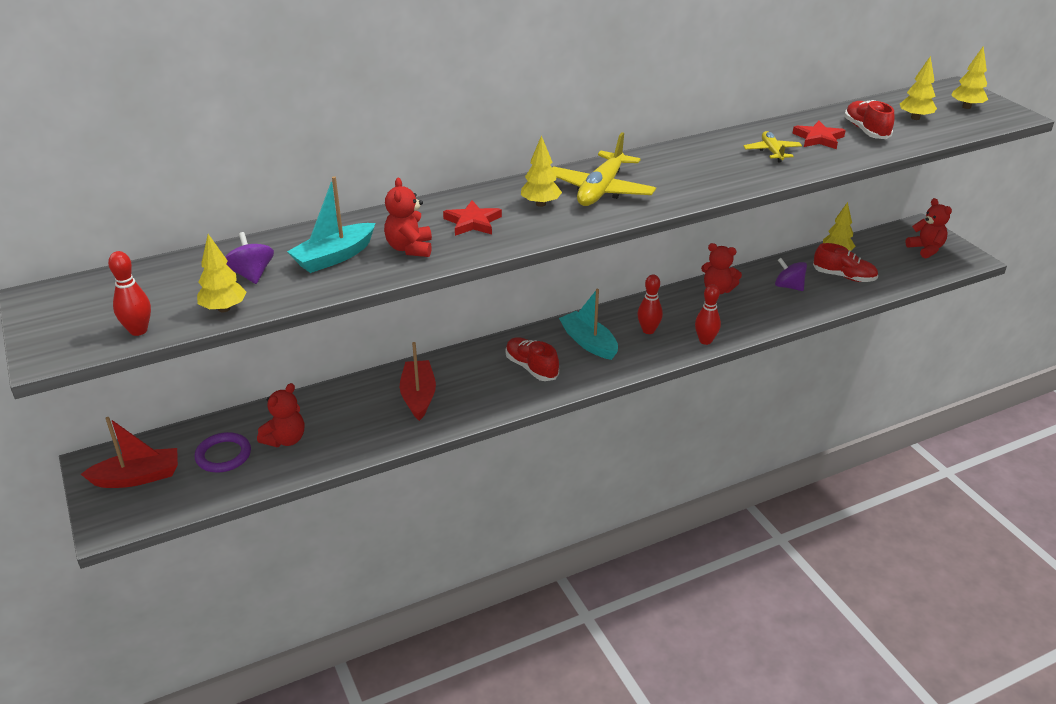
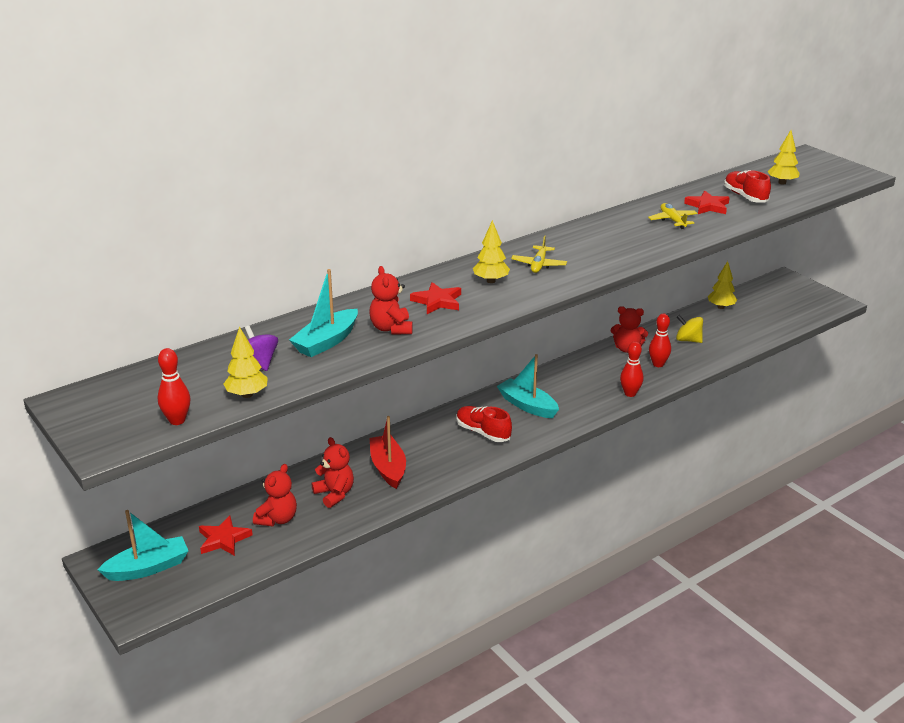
camera: 10 degrees left, 5 degrees down
red boat [81,417,178,488] -> turquoise boat [97,510,188,581]
purple ring [195,432,251,473] -> red star [199,515,253,556]
yellow plane [552,132,656,206] -> yellow plane [511,235,567,273], size x0.56
red bowling pin [637,274,663,334] -> red bowling pin moved to [649,313,671,367]
purple spinning top [775,258,807,291] -> yellow spinning top [676,315,703,343]
red shoe [813,243,878,282] -> none
red teddy bear [905,198,952,258] -> red teddy bear moved to [311,437,354,508]
yellow tree [951,46,988,109] -> none

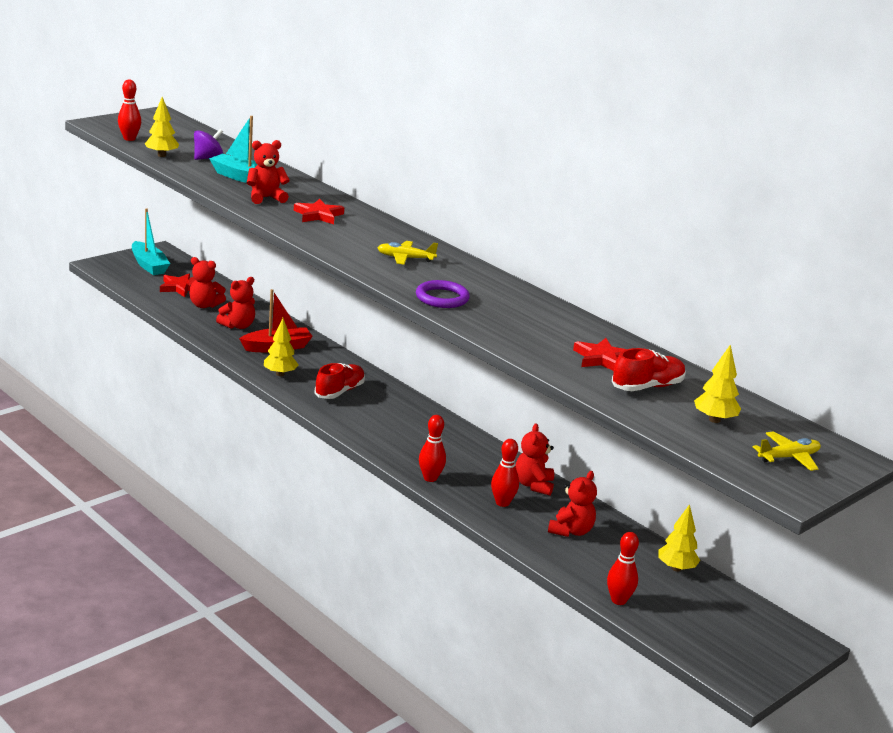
camera: 80 degrees right, 5 degrees down
yellow tree [473,220,510,283] -> yellow tree moved to [264,318,298,376]
turquoise boat [497,354,559,418] -> none
yellow plane [648,203,698,229] -> yellow plane moved to [753,431,821,471]
yellow spinning top [676,315,703,343] -> red teddy bear [548,471,597,537]
none -> purple ring [416,280,470,308]
none -> red bowling pin [607,532,639,605]

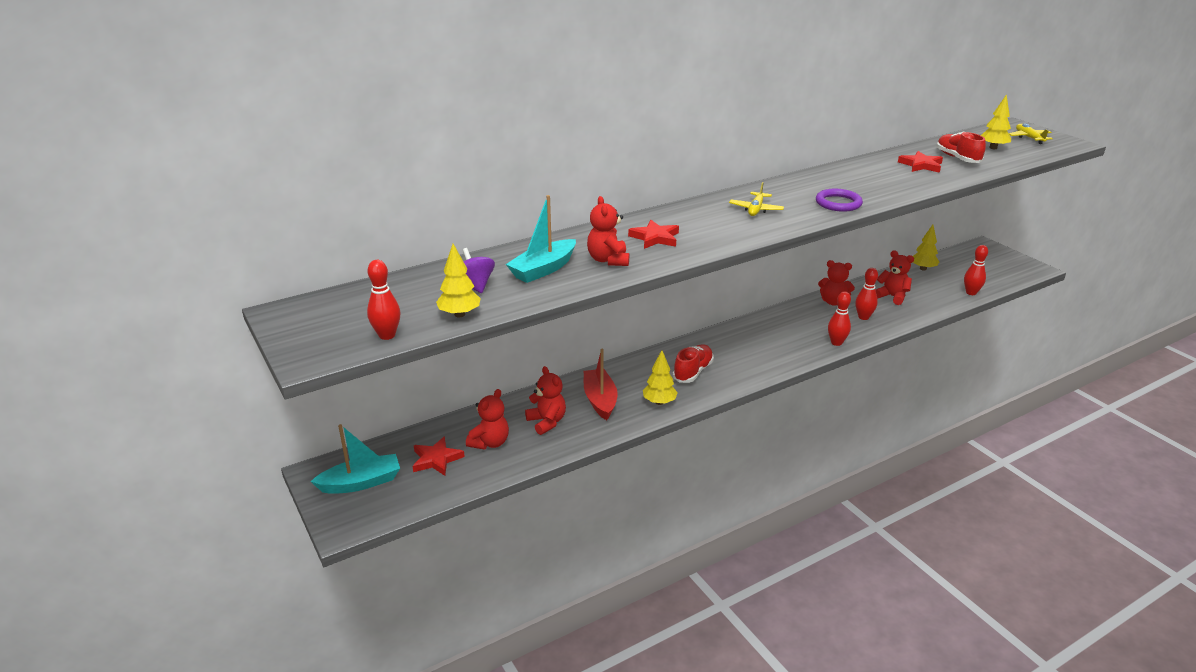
camera: 75 degrees left, 5 degrees up
red shoe [314,363,365,399] -> red shoe turned 75 degrees clockwise [673,344,714,383]

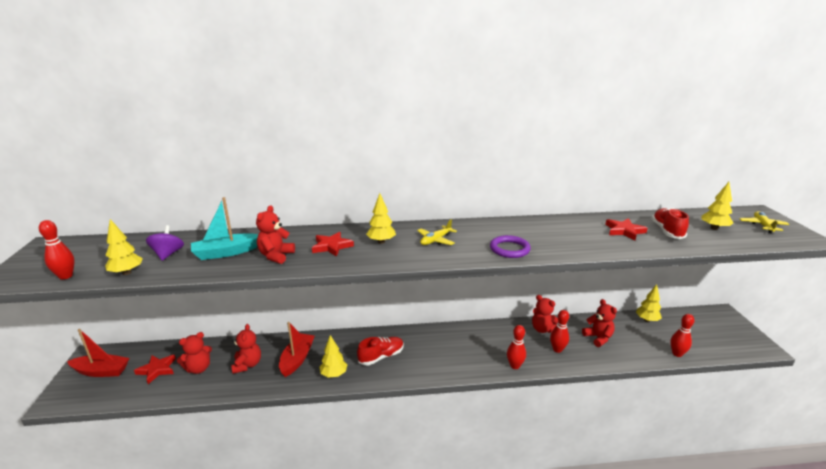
camera: 25 degrees right, 5 degrees down
turquoise boat [310,424,400,494] -> red boat [67,329,129,377]
none -> yellow tree [366,193,396,244]

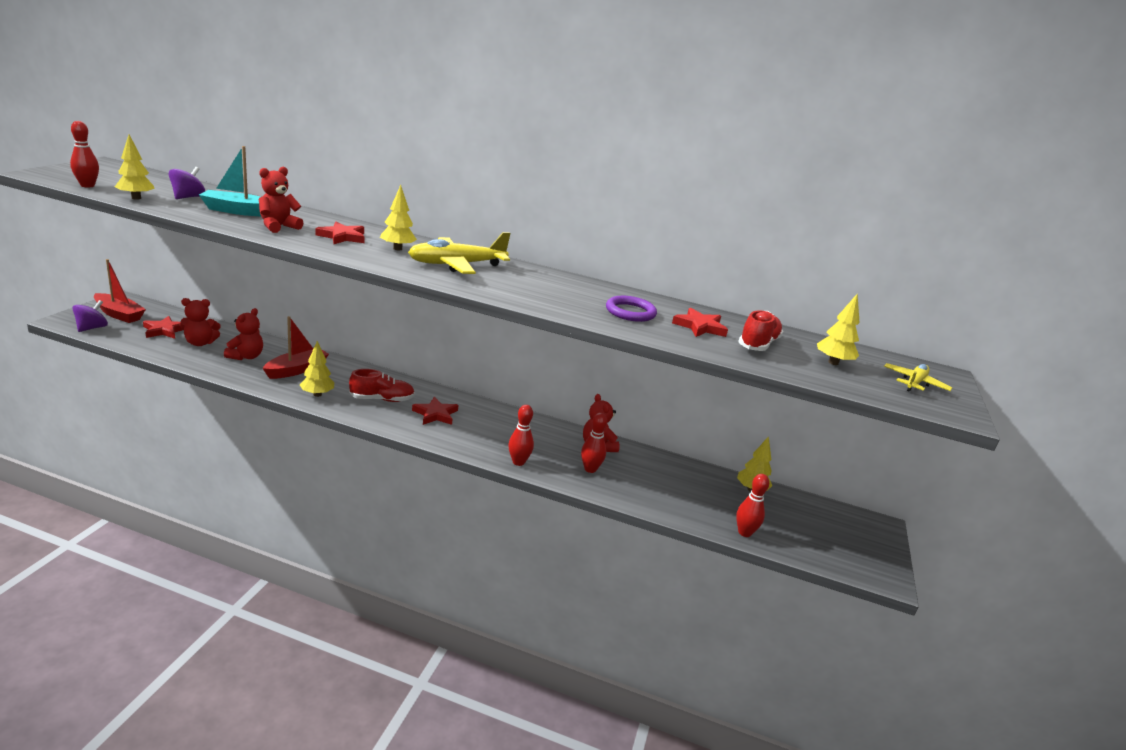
camera: 20 degrees right, 0 degrees up
yellow plane [417,219,457,245] -> yellow plane [408,232,510,274], size x1.78
purple ring [490,235,531,258] -> purple ring moved to [606,296,657,322]
red teddy bear [582,299,617,347] -> none
none -> purple spinning top [72,300,108,332]
none -> red star [412,397,458,425]

